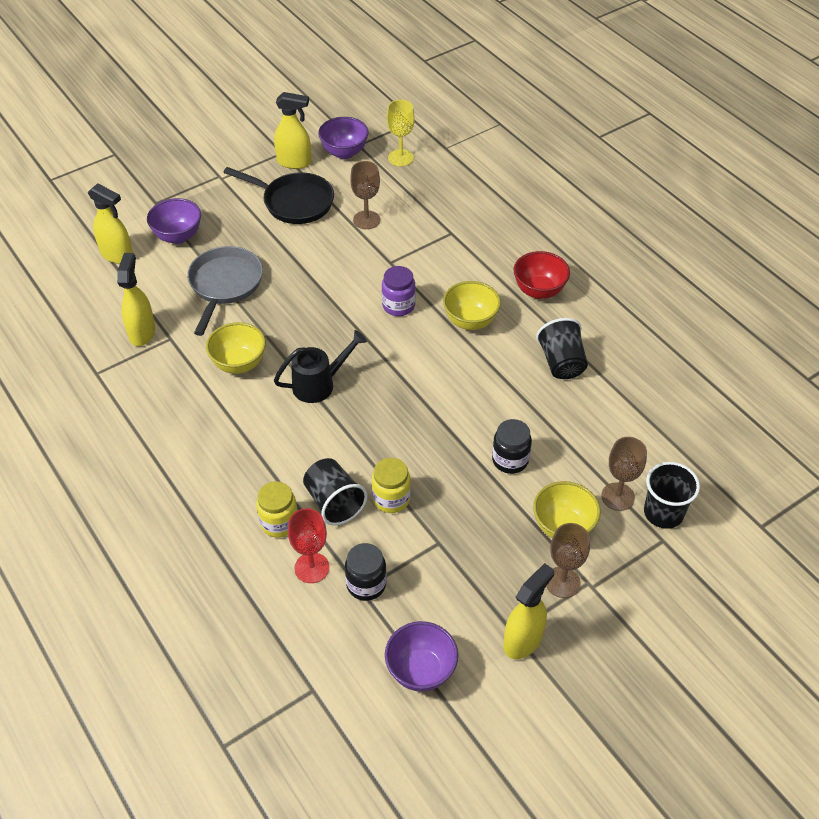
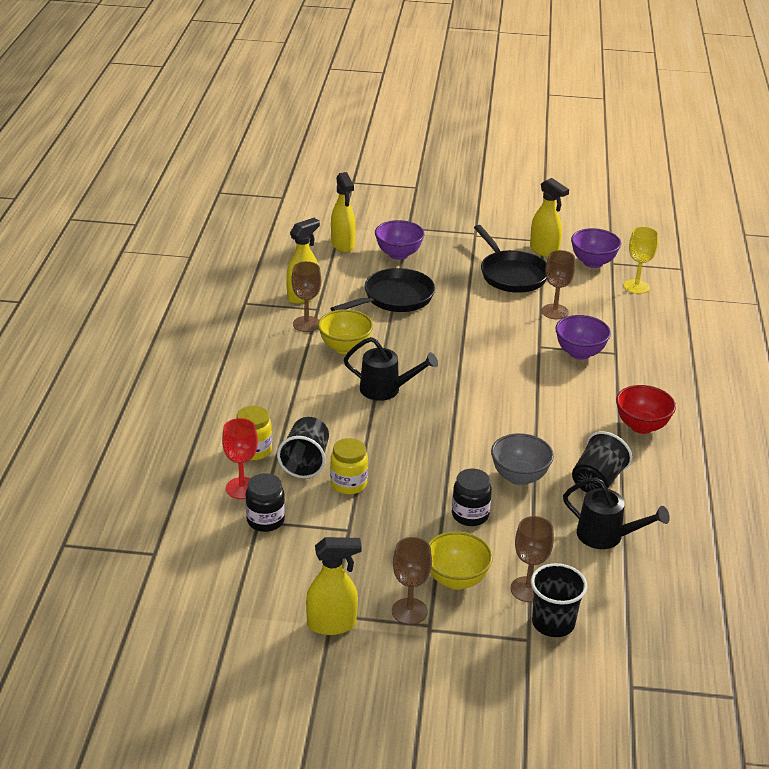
camera: 40 degrees right, 15 degrees down
grey pan [187,246,263,336] -> black pan [330,268,435,312]
purple jar [382,266,416,316] -> none
purple bowl [385,621,458,692] -> purple bowl moved to [555,315,611,360]
yellow bowl [443,281,501,330] -> none
none -> brown goblet [291,261,321,332]
none -> grey bowl [491,433,554,485]
none -> black watering can [563,477,670,549]

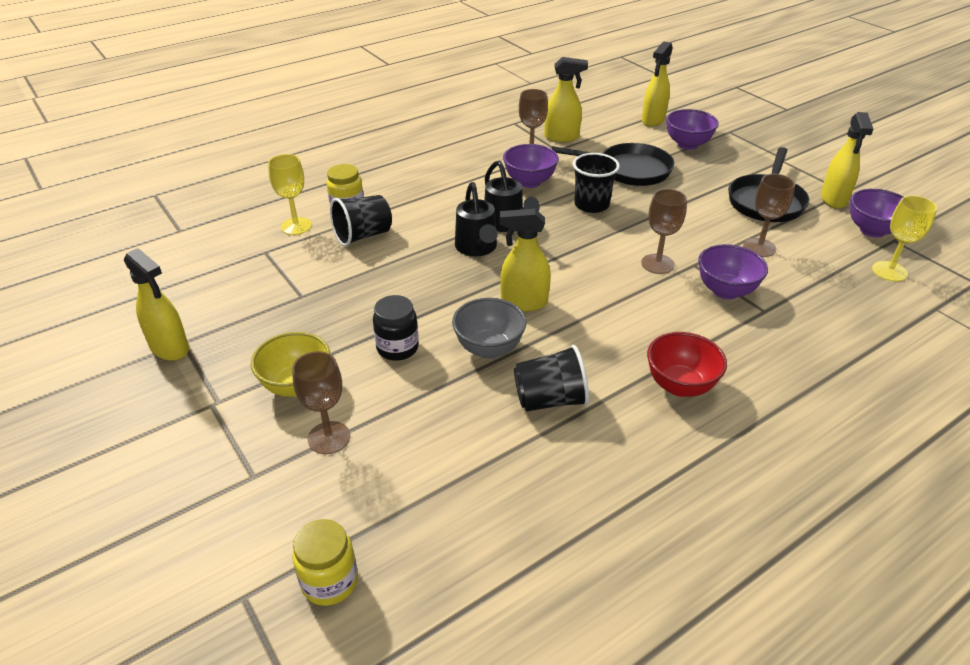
camera: 50 degrees right, 5 degrees up
red goblet [222,418,258,499] -> yellow goblet [268,154,312,235]
black jar [246,473,285,532] -> none
yellow bowl [318,309,373,354] -> purple bowl [503,144,559,188]
yellow jar [330,438,368,494] -> yellow jar moved to [292,519,358,606]
brown goblet [392,537,432,625] -> brown goblet moved to [641,189,687,274]
black cup [531,563,587,637] -> black cup moved to [573,153,620,213]
black watering can [563,477,670,549] -> black watering can moved to [455,182,498,256]
none -> yellow spray bottle [499,208,551,312]

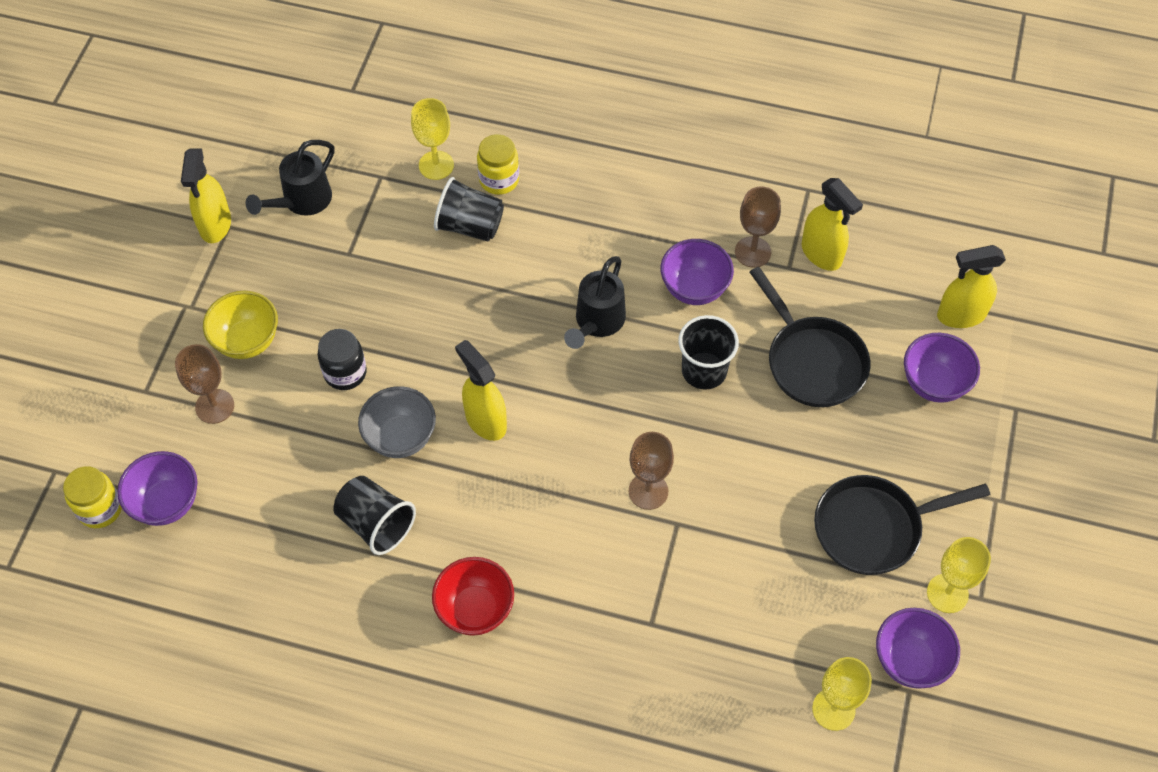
camera: 50 degrees right, 20 degrees up
black watering can [455,182,498,256] -> black watering can moved to [246,140,335,216]
purple bowl [698,244,768,299] -> purple bowl moved to [117,451,198,526]
brown goblet [743,174,795,257] -> none
yellow spray bottle [821,112,873,209] -> yellow goblet [927,537,991,613]

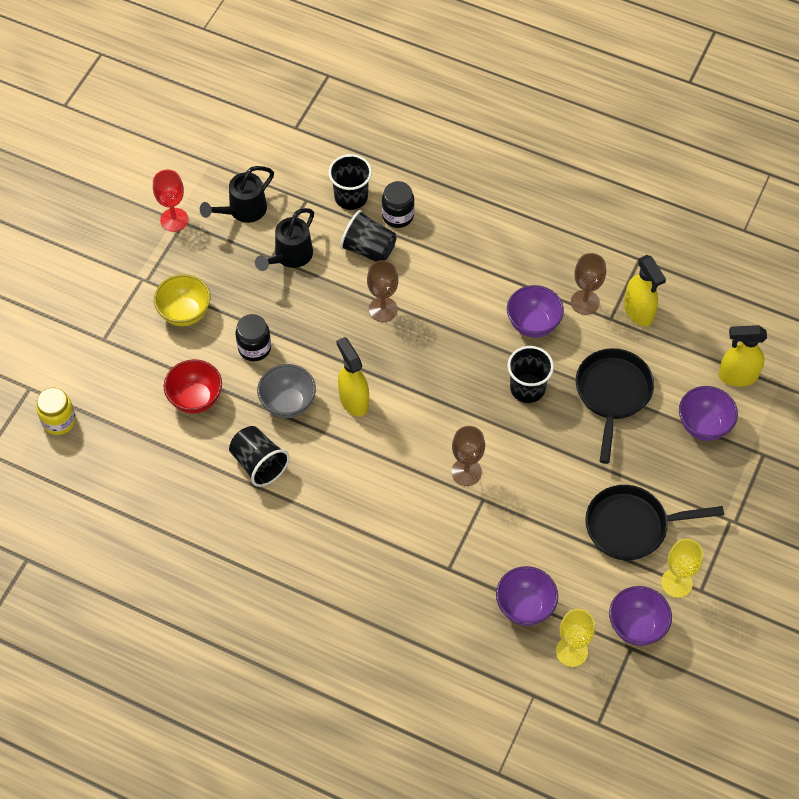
camera: 10 degrees right, 0 degrees up
purple bowl [117,451,198,526] -> purple bowl moved to [496,566,558,626]
brown goblet [175,344,234,424] -> brown goblet moved to [367,260,398,322]
yellow spray bottle [181,148,231,243] -> red goblet [153,170,188,232]
yellow goblet [411,98,454,180] -> black cup [328,154,372,210]
red bowl [432,557,514,636] -> red bowl moved to [164,359,222,414]
yellow jar [477,134,519,195] -> black jar [382,181,414,228]
black watering can [564,256,626,349] -> black watering can moved to [255,208,314,271]
black pan [750,267,870,407] -> black pan turned 150 degrees counterclockwise [576,348,654,464]

